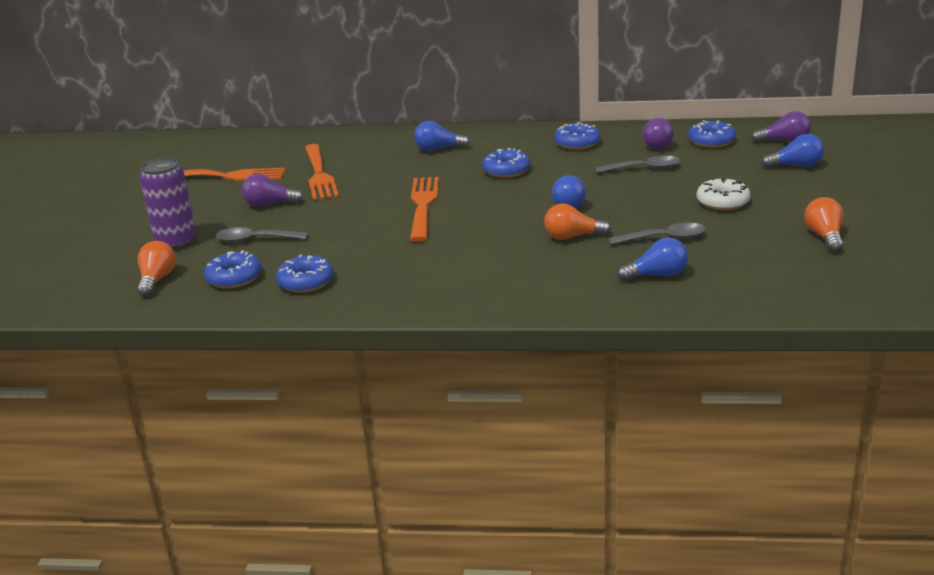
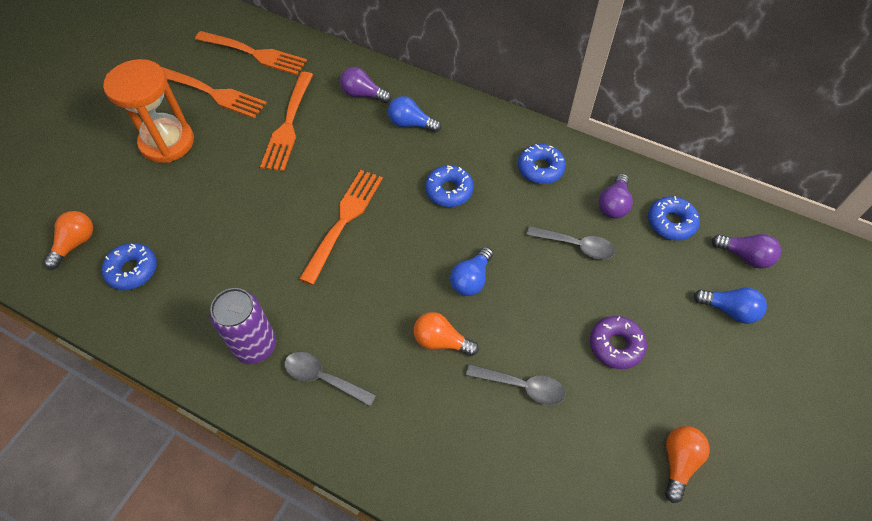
camera: 20 degrees right, 30 degrees up
purple can [140,157,196,250] -> purple can moved to [210,288,276,364]
grey spoon [216,227,308,243] -> grey spoon moved to [284,352,376,406]
purple light bulb [241,174,304,207] -> purple light bulb moved to [340,67,391,103]
blue donut [276,254,334,293] -> none
blue light bulb [617,237,688,281] -> none
white donut [697,178,751,210] -> purple donut [590,316,647,369]
none -> orange hourglass [103,59,194,163]
none -> orange fork [195,31,307,75]

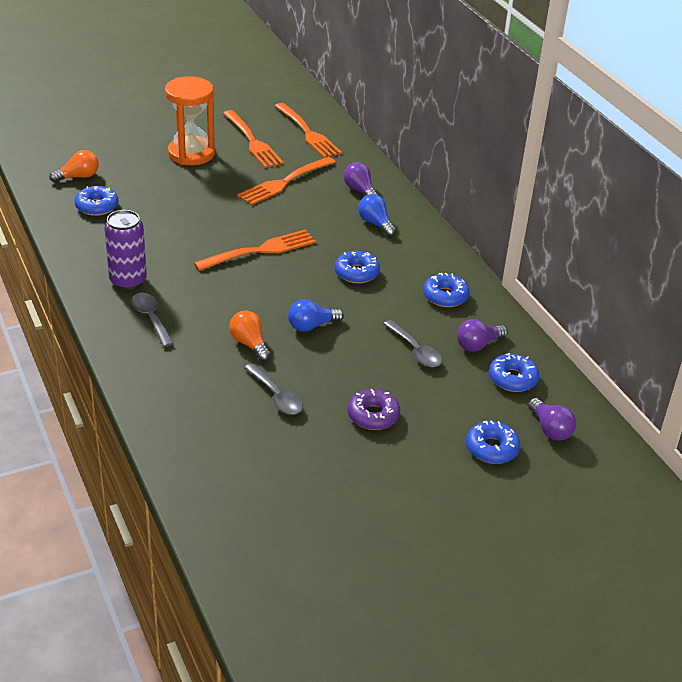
camera: 35 degrees right, 20 degrees down
orange light bulb [665,426,710,503] -> none
blue light bulb [694,287,767,324] -> blue donut [466,421,520,464]

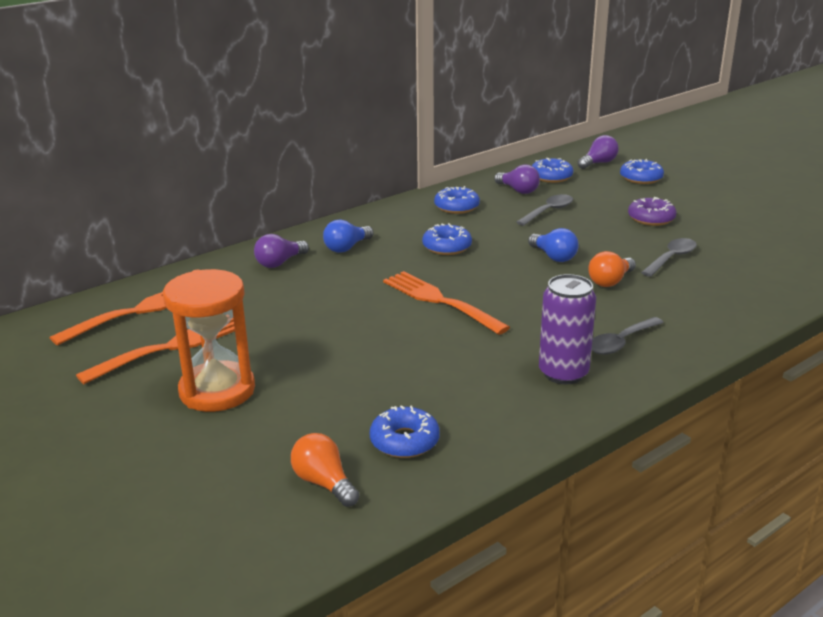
camera: 100 degrees left, 10 degrees down
orange fork [237,157,336,205] -> none

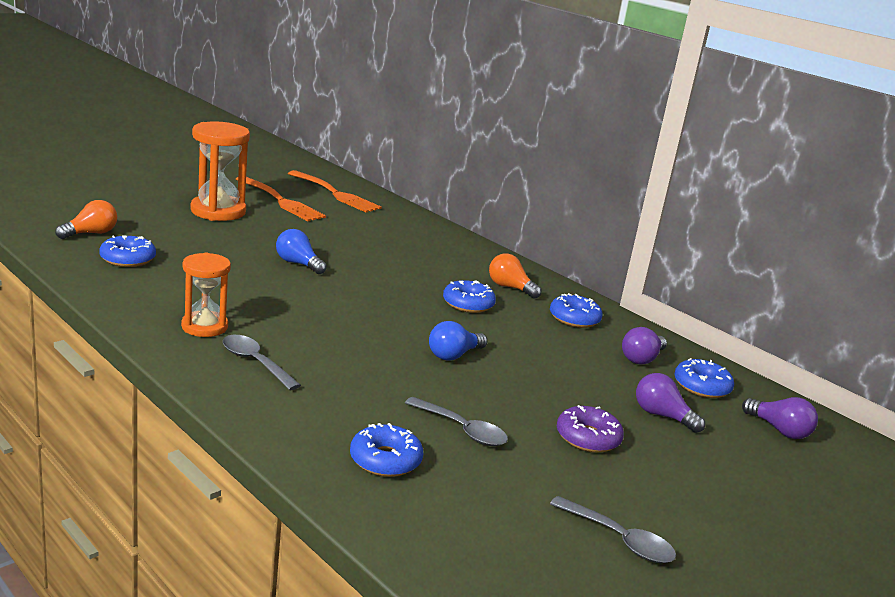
camera: 80 degrees right, 5 degrees down
purple light bulb [254,234,309,268] -> purple light bulb moved to [636,373,705,433]
blue light bulb [323,219,374,253] -> blue light bulb moved to [276,229,327,274]
orange fork [383,271,510,335] -> none
grey spoon [516,194,573,226] -> grey spoon moved to [550,496,676,563]
purple can [539,274,596,384] -> orange hourglass [181,253,231,337]
orange light bulb [588,251,636,287] -> orange light bulb moved to [489,253,541,299]
blue donut [620,159,664,184] -> blue donut moved to [350,423,423,477]

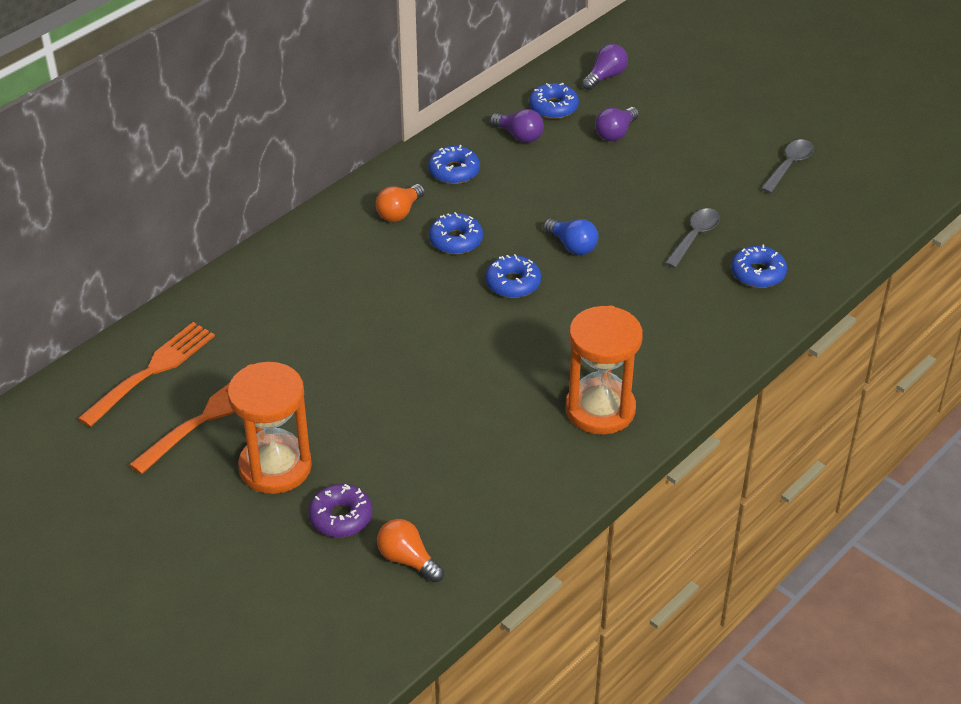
camera: 90 degrees left, 20 degrees up
blue donut [100,235,156,267] -> blue donut moved to [486,254,541,298]
orange hourglass [181,253,231,337] -> orange hourglass [565,306,643,435], size x1.56
grey spoon [223,335,301,390] -> none
blue light bulb [276,229,327,274] -> none
purple donut [557,405,624,453] -> purple donut moved to [308,484,373,537]

